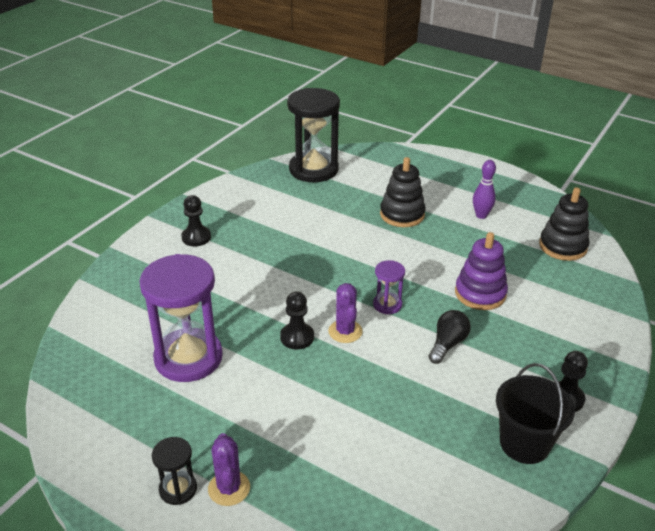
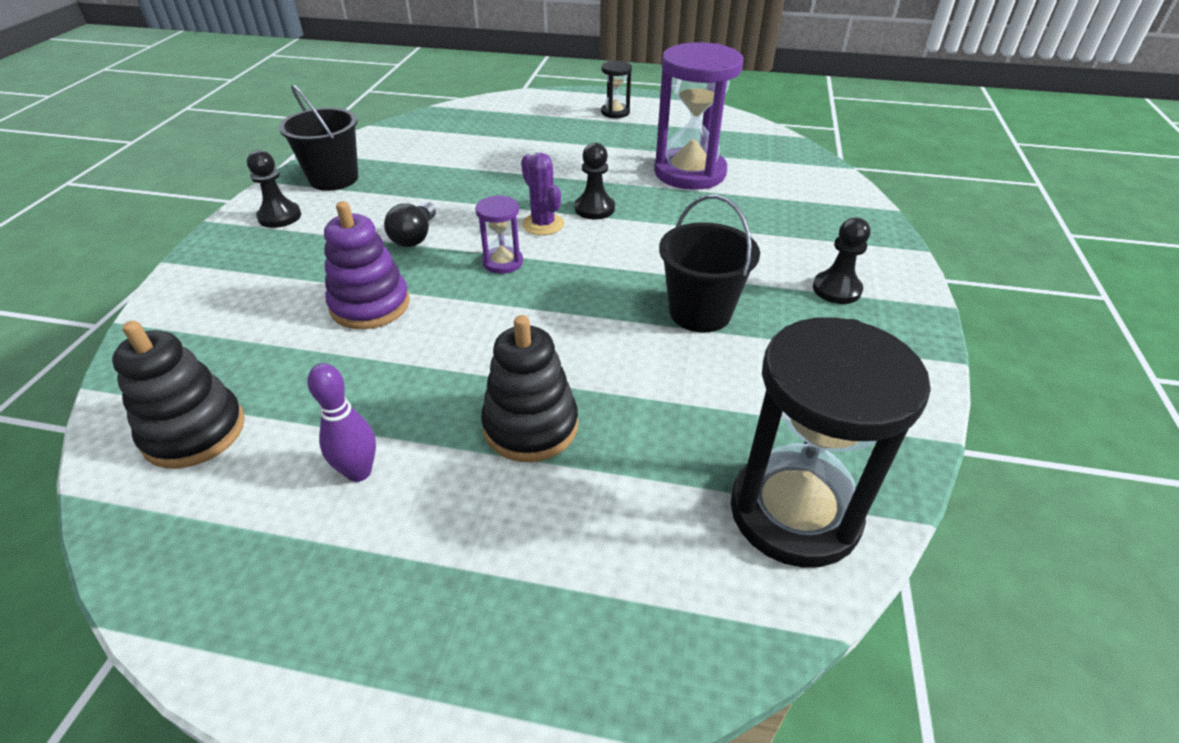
camera: 160 degrees right, 5 degrees up
purple cactus [208,433,250,506] -> none
none -> black bucket [659,195,760,333]

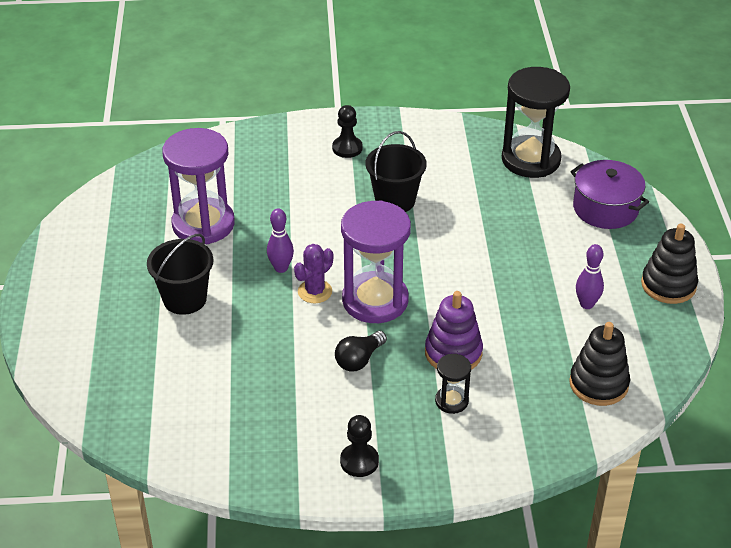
camera: 105 degrees left, 0 degrees up
black bucket [279,84,358,191] -> black bucket moved to [147,234,213,315]
black light bulb [384,202,436,247] -> black light bulb turned 135 degrees clockwise [335,331,387,372]
purple hourglass [475,195,523,274] -> purple hourglass [341,200,411,323], size x2.14
black stacking toy [481,315,578,462] -> black stacking toy moved to [641,224,698,304]
black pawn [575,143,615,219] -> purple bowling pin [267,209,294,273]
black hourglass [601,61,632,118] -> black hourglass moved to [435,354,471,414]
none -> purple pot [571,160,649,229]

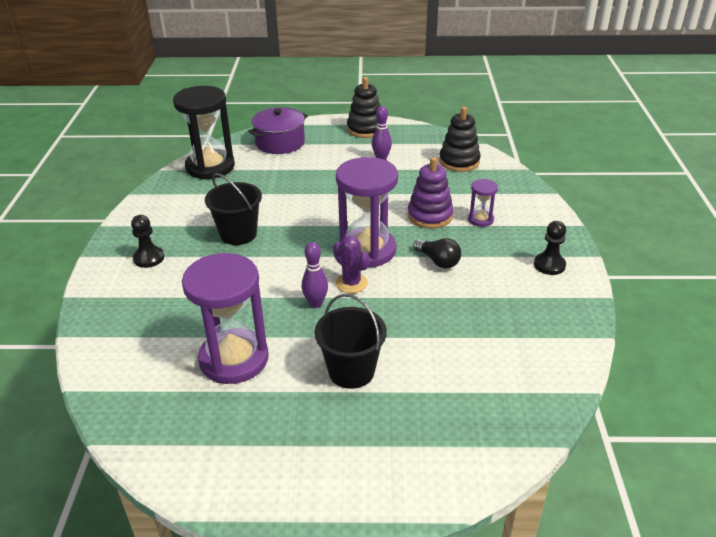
camera: 85 degrees left, 5 degrees down
black hourglass [435,354,471,414] -> purple hourglass [468,179,498,227]

